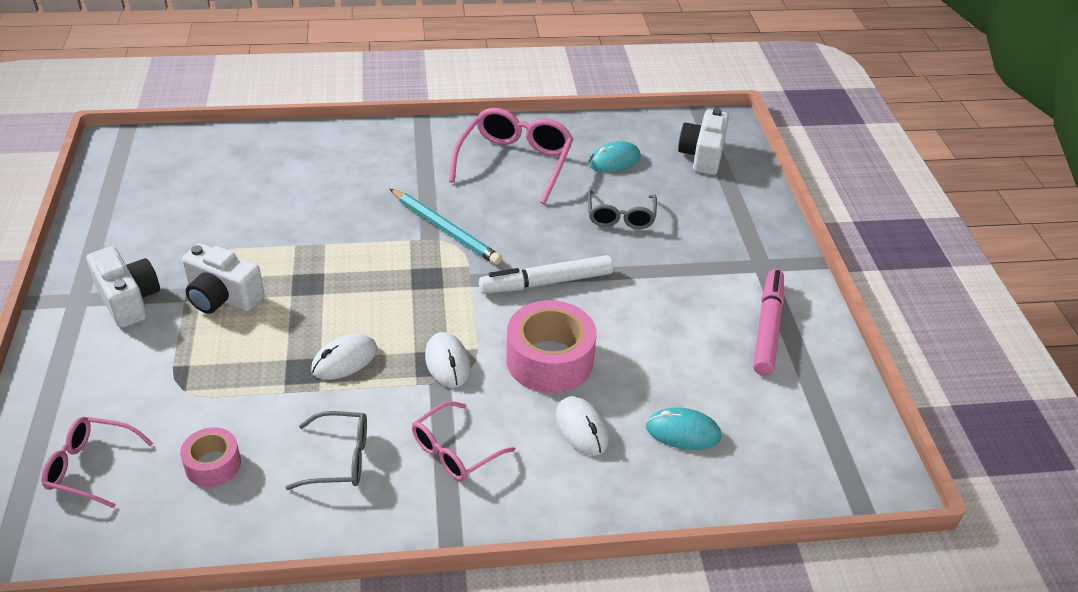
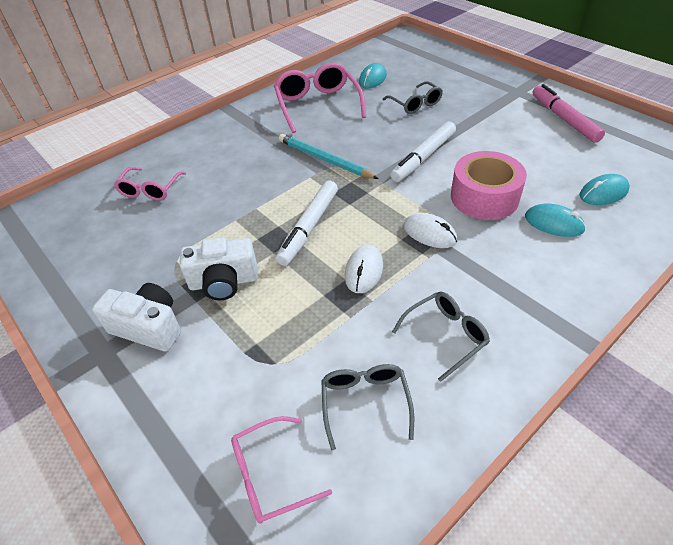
camera: 30 degrees left, 5 degrees up
pink tape [180,427,241,487] -> grey glasses [321,364,414,450]
turquoise pencil [390,189,502,265] -> turquoise pencil turned 150 degrees counterclockwise [278,134,379,179]
pink glasses [412,401,515,481] -> pink glasses moved to [114,167,186,201]
white mouse [556,396,609,456] -> turquoise mouse [525,203,586,237]
white camera [678,109,729,175] -> none
none -> white marker [276,180,338,266]

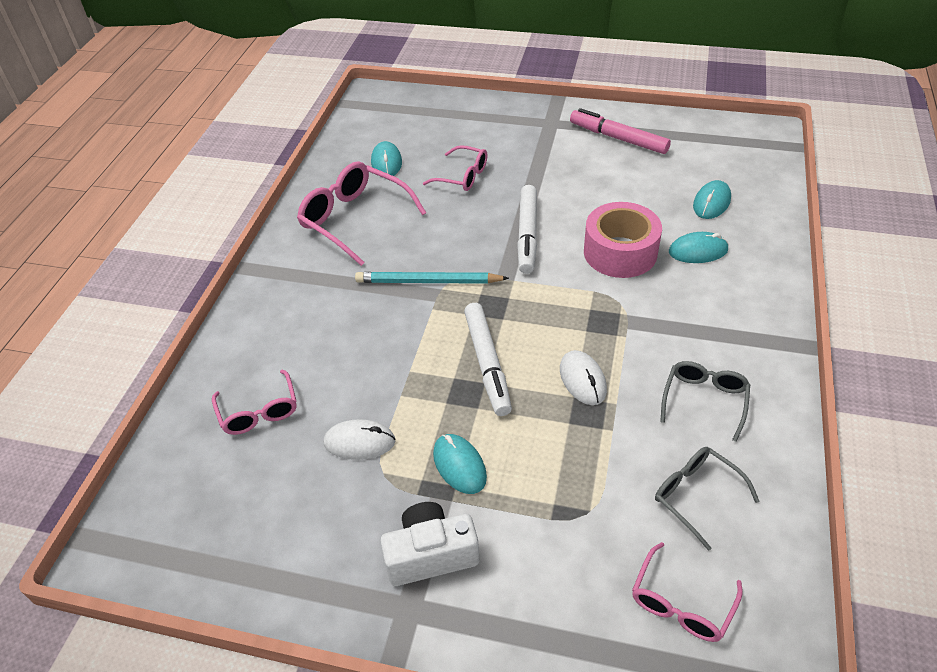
camera: 35 degrees left, 0 degrees up
white camera [179,237,258,301] -> turquoise mouse [433,434,487,494]
grey glasses [383,81,443,114] -> pink glasses [423,145,487,191]
white mouse [404,213,458,248] -> white mouse moved to [324,419,395,460]

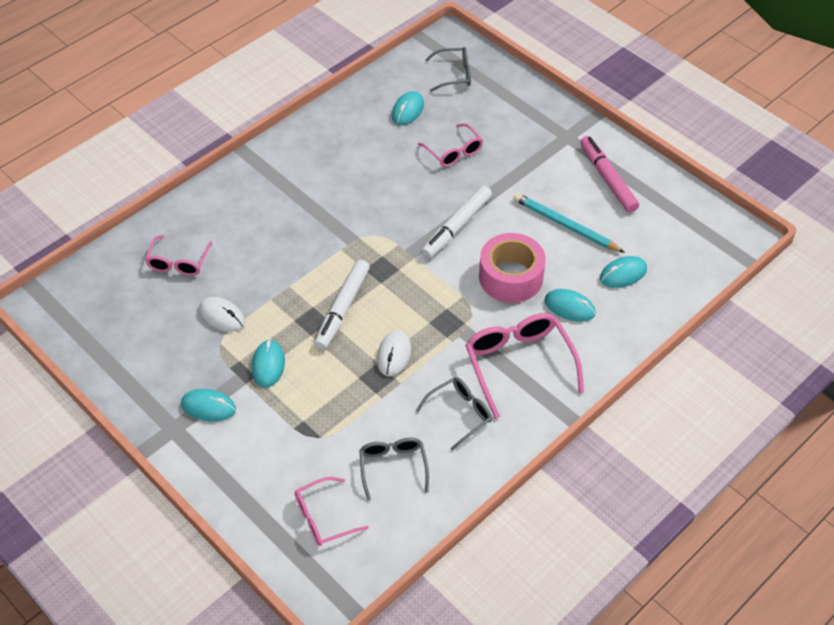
camera: 30 degrees right, 5 degrees up
pink glasses [297,162,426,266] -> pink glasses moved to [466,313,584,419]
turquoise pencil [355,272,509,284] -> turquoise pencil moved to [513,193,625,253]
white camera [381,502,479,586] -> turquoise mouse [181,389,236,421]
none -> grey glasses [425,47,471,92]

